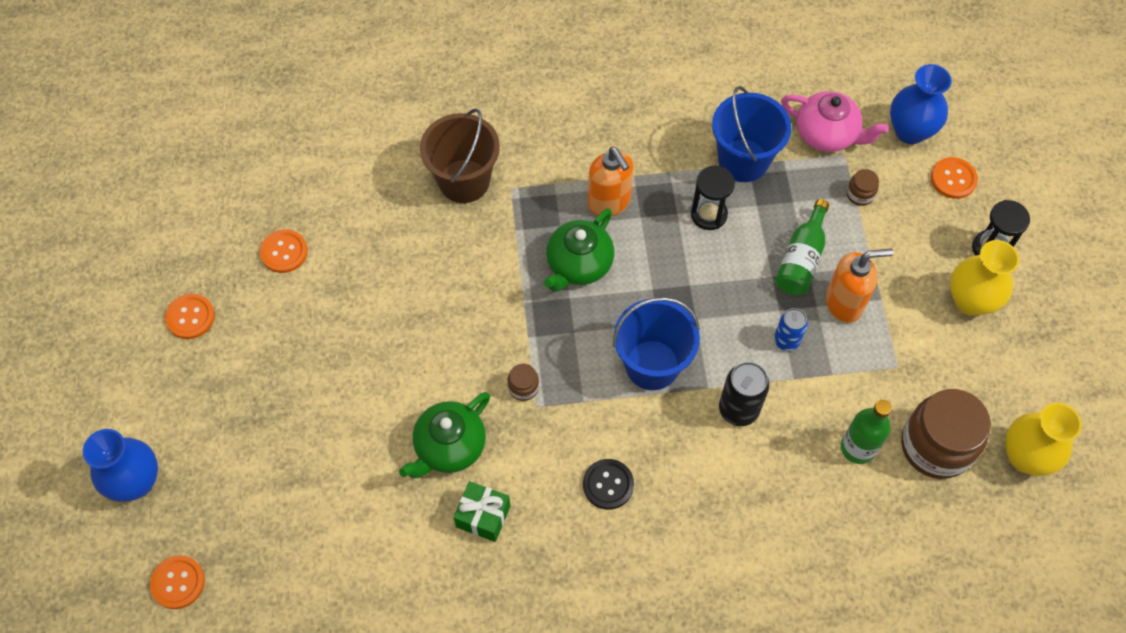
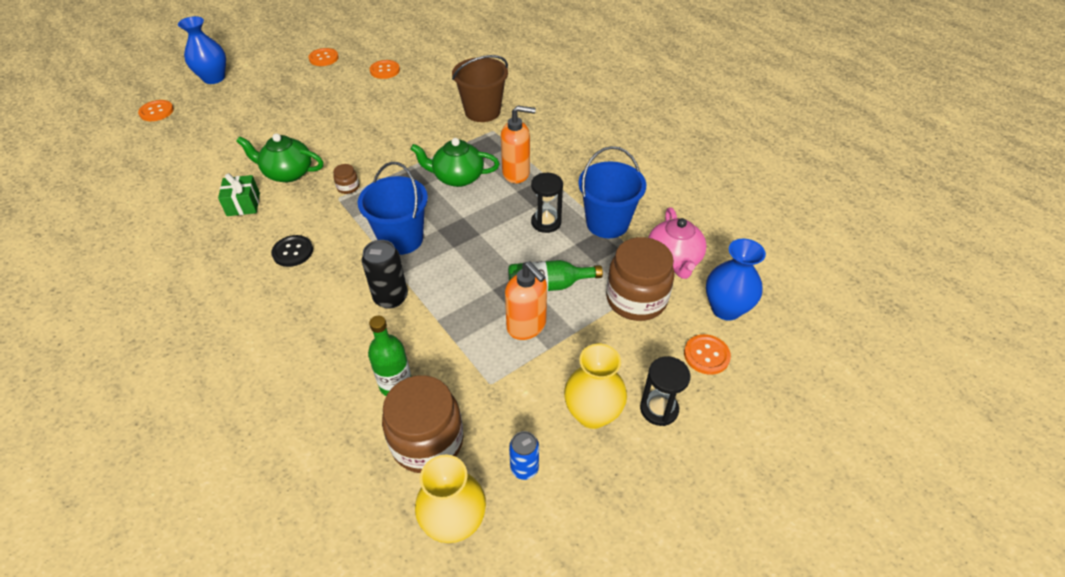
camera: 60 degrees right, 15 degrees down
orange soap dispenser [588,147,634,216] -> orange soap dispenser turned 120 degrees counterclockwise [501,105,536,183]
blue can [774,308,808,351] -> blue can moved to [509,431,539,480]
brown jar [847,169,879,206] -> brown jar [606,237,674,321], size x2.35

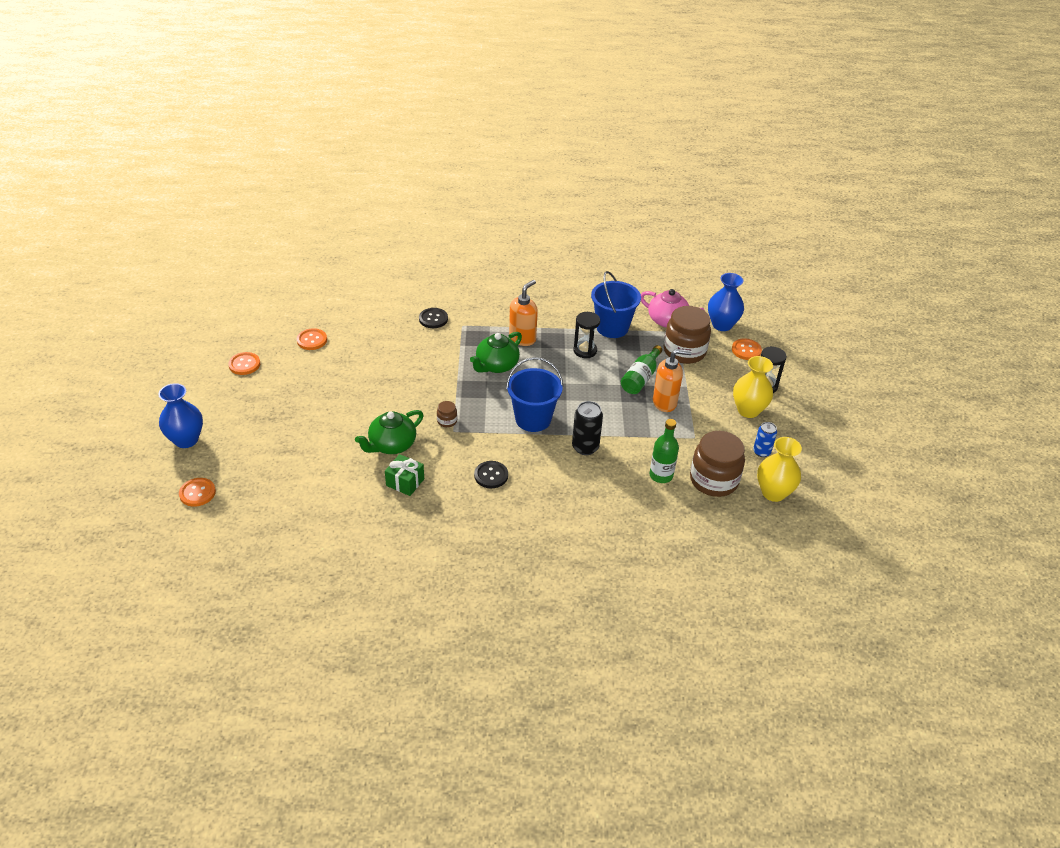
camera: 55 degrees left, 5 degrees down
brown bucket [452,55,508,122] -> black button [419,308,448,328]

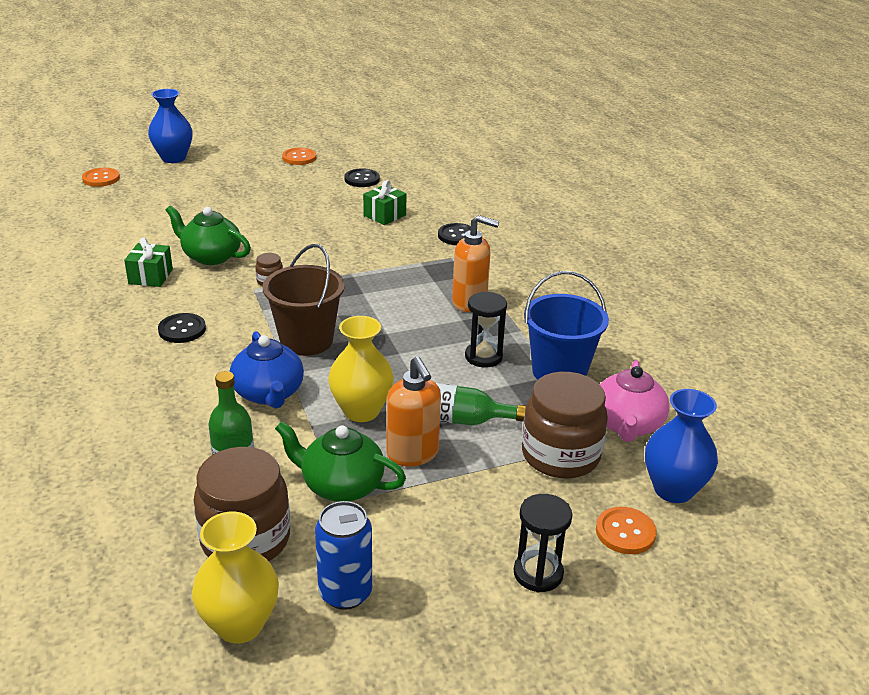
camera: 70 degrees right, 10 degrees down
orange button [297,328,327,350] -> black button [344,168,380,187]
green teapot [470,332,522,373] -> green teapot moved to [275,421,406,502]
blue bucket [506,357,563,432] -> brown bucket [263,244,345,356]
black can [572,401,603,455] -> blue teapot [229,331,304,408]
yellow vase [733,356,773,418] -> yellow vase moved to [328,316,394,422]
blue can [753,422,777,457] -> blue can [315,501,372,610], size x1.51
none -> green gift [363,180,406,225]

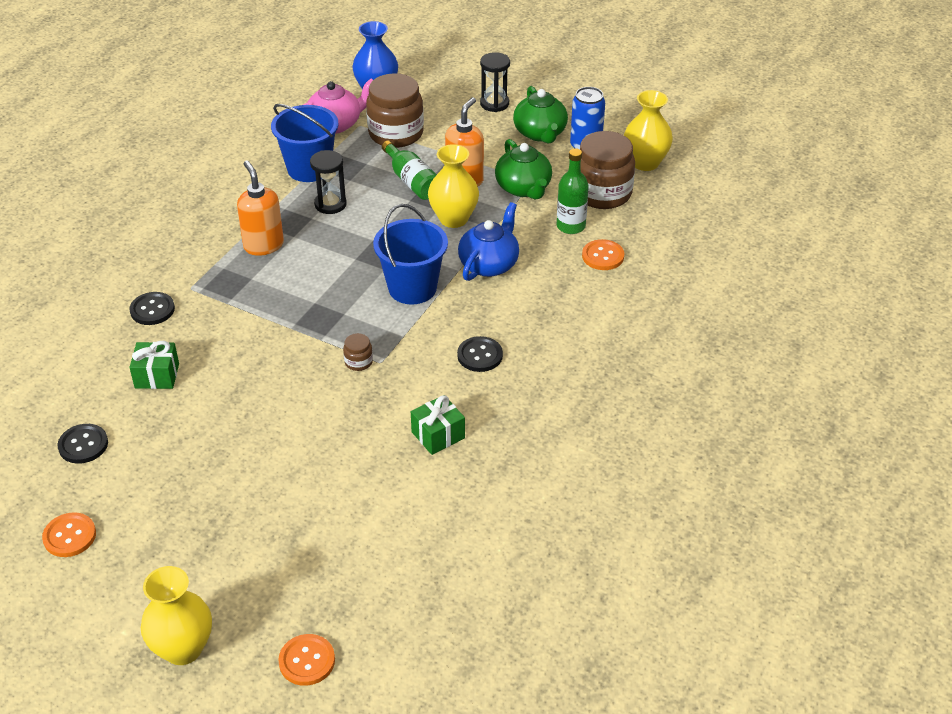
camera: 130 degrees left, 10 degrees up
blue vase [148,89,192,163] -> yellow vase [141,566,212,665]
green teapot [166,205,251,265] -> green teapot moved to [513,86,568,143]
brown bucket [263,244,345,356] -> blue bucket [373,204,448,305]
orange button [596,507,657,554] -> orange button moved to [582,239,624,270]

